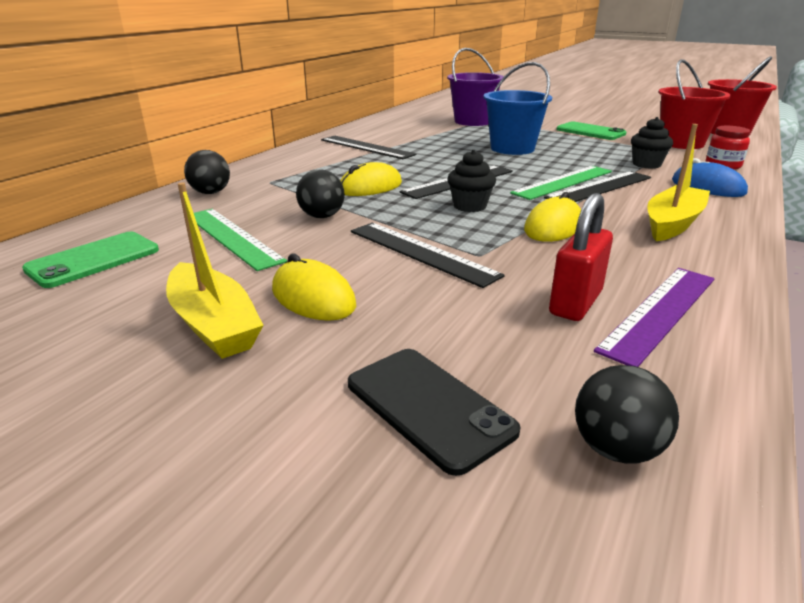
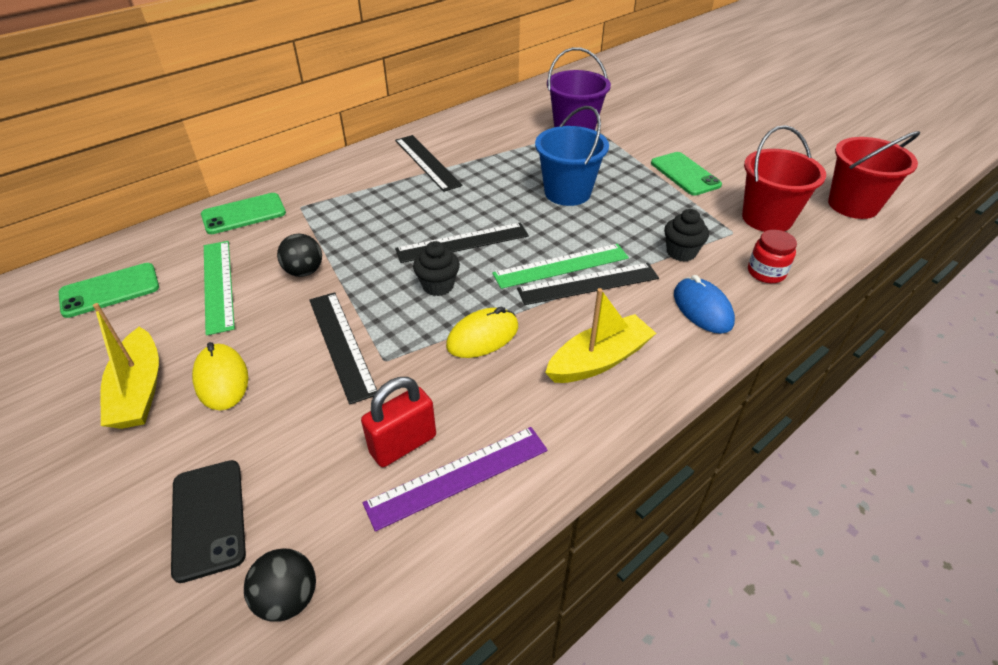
camera: 20 degrees right, 15 degrees up
black ball [184,150,230,194] -> green phone [201,193,286,234]
yellow mouse [340,162,402,196] -> none

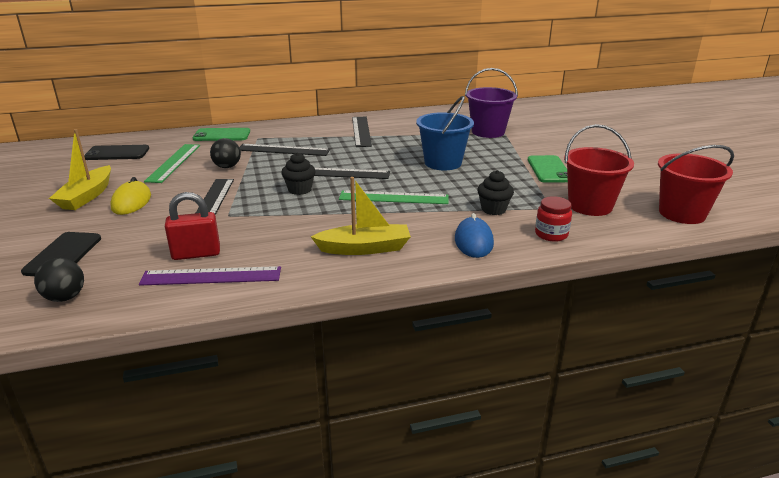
camera: 25 degrees right, 15 degrees down
green phone [59,263,159,318] -> black phone [84,145,149,160]
yellow mouse [446,307,518,358] -> none
black ruler [517,263,659,305] -> black ruler moved to [239,144,330,156]

